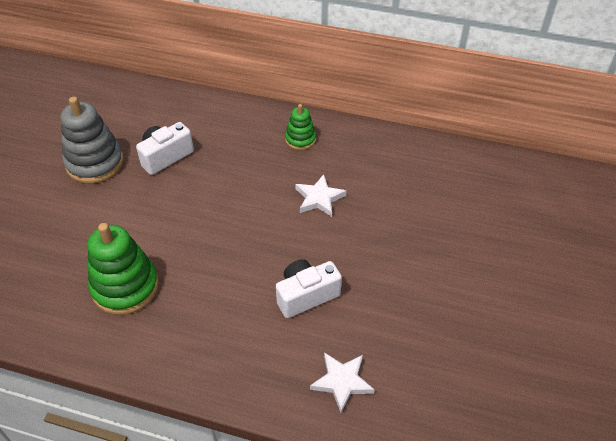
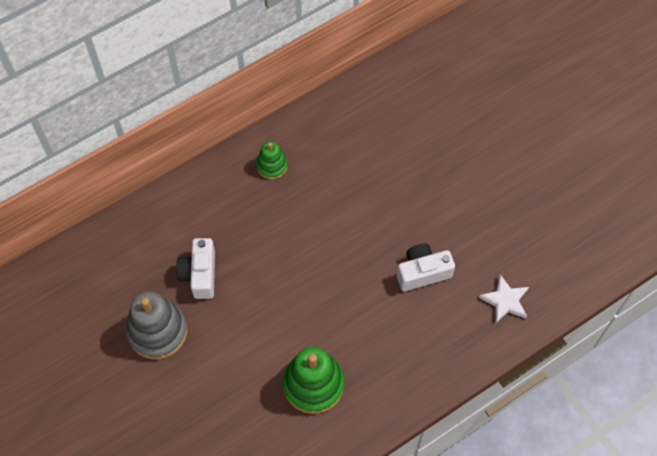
camera: 50 degrees left, 15 degrees up
white camera [276,259,342,318] -> white camera turned 60 degrees clockwise [397,244,455,291]
white star [296,174,346,217] -> none

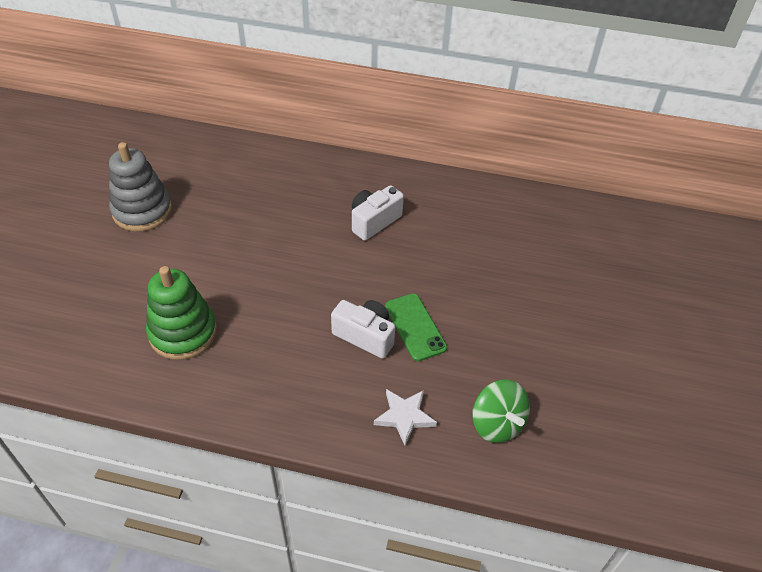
camera: 45 degrees right, 15 degrees down
white camera [176,238,215,299] -> white camera moved to [352,185,404,241]
green stacking toy [256,141,288,180] -> none
none -> green phone [385,293,447,361]
none -> green spinning top [472,380,530,443]

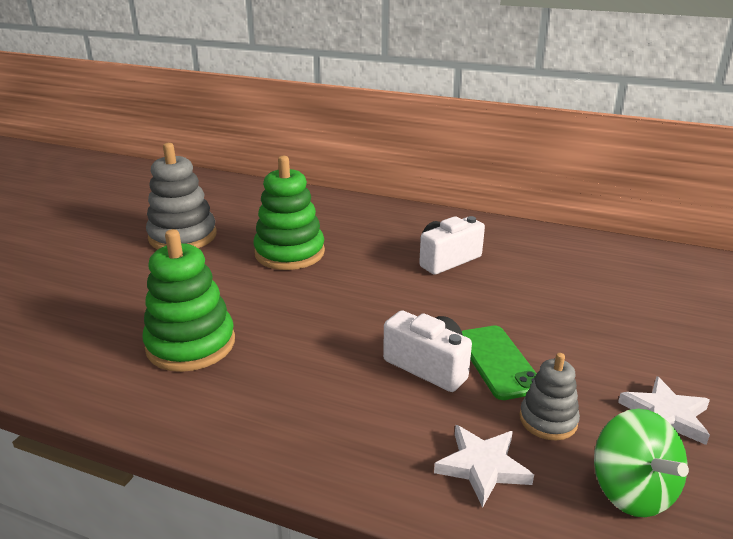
camera: 10 degrees right, 20 degrees down
none -> green stacking toy [253,156,325,270]
none -> grey stacking toy [520,353,580,440]
none -> white star [618,376,710,445]

